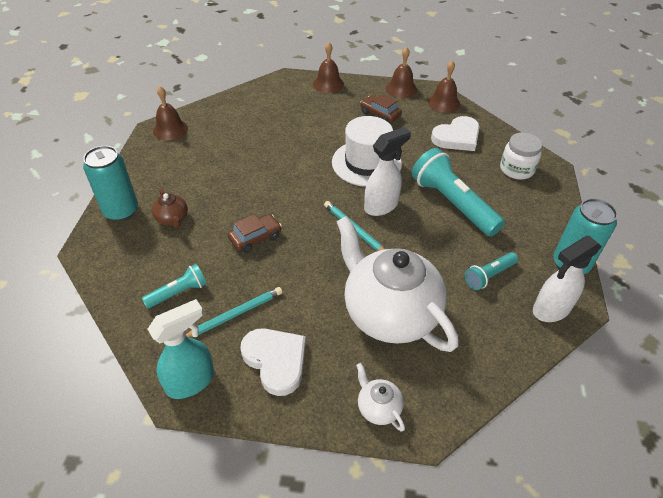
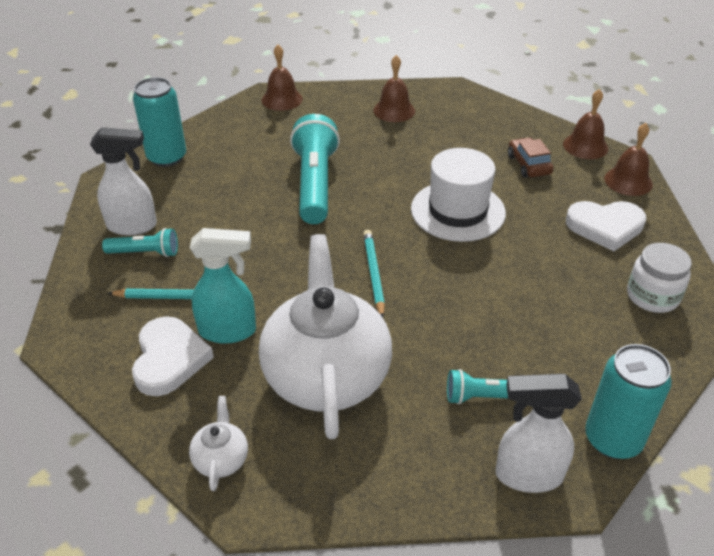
camera: 35 degrees right, 5 degrees down
turquoise spray bottle [147,299,214,399] -> turquoise spray bottle moved to [190,228,256,344]
brown teapot [152,189,188,228] -> none
brown car [228,214,282,253] -> none
brown bell [313,42,344,93] -> brown bell moved to [373,55,415,122]
white spray bottle [364,127,411,216] -> white spray bottle moved to [90,127,157,235]
turquoise flashlight [412,148,505,237] -> turquoise flashlight moved to [290,114,340,224]

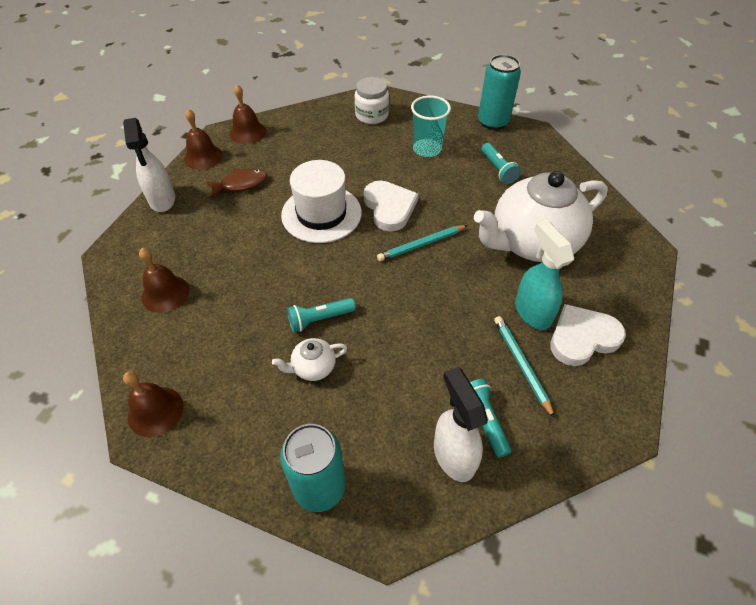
camera: 110 degrees left, 10 degrees up
white teapot [189,396,248,491] -> white teapot moved to [272,338,347,381]
turquoise flashlight [290,114,340,224] -> turquoise flashlight [287,298,356,333], size x0.52
white spray bottle [495,374,582,493] -> white spray bottle moved to [123,118,175,212]
brown car [508,137,554,178] -> brown fish [206,168,267,198]
white heart [566,201,646,252] -> white heart moved to [364,181,418,232]
none -> turquoise cup [411,95,451,157]

